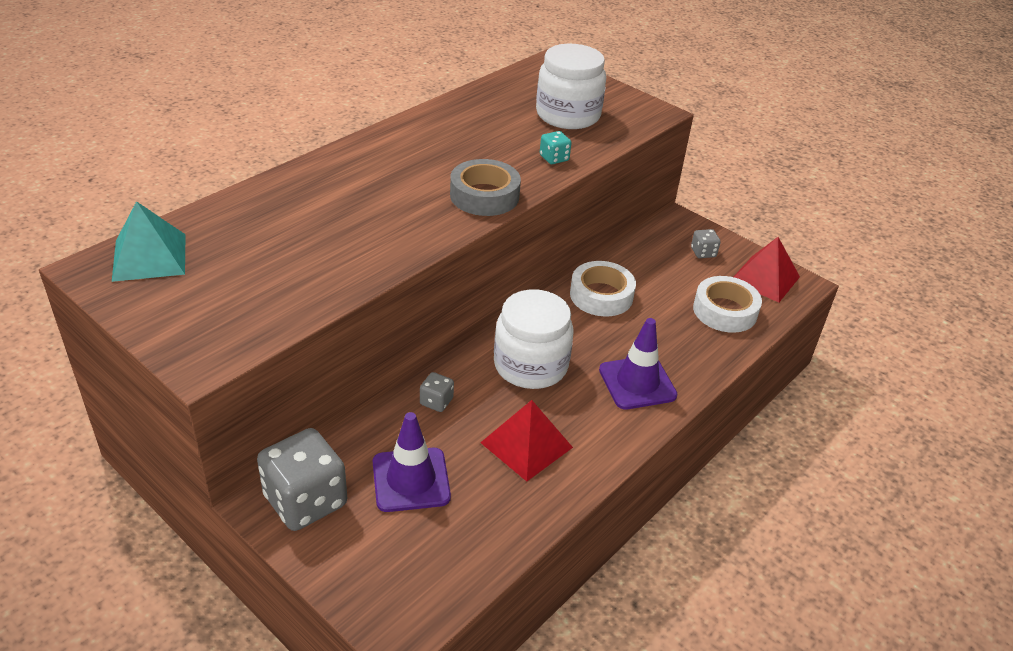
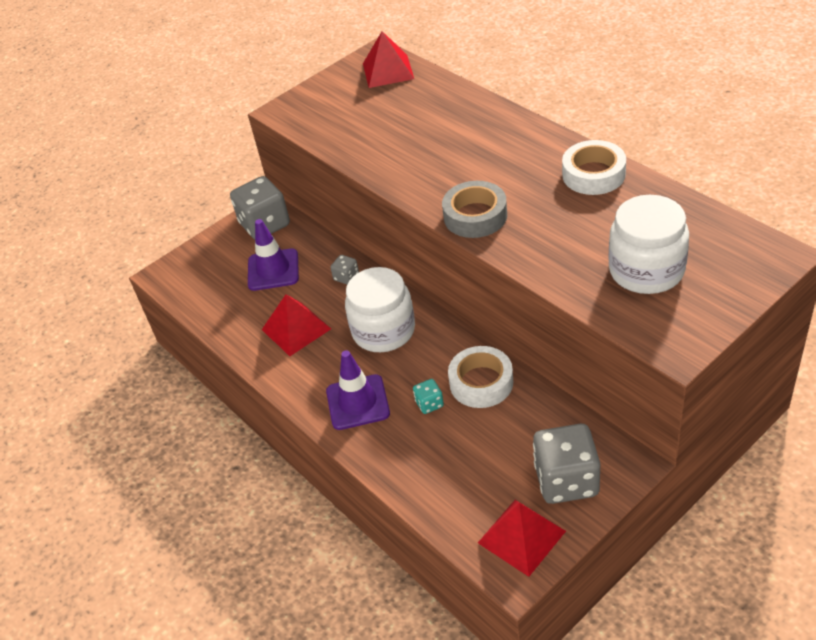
camera: 105 degrees right, 5 degrees up
turquoise pyramid [112,201,186,282] -> red pyramid [363,31,414,88]
turquoise dice [540,131,571,164] -> turquoise dice moved to [413,379,444,414]
grey dice [691,229,721,258] -> grey dice [533,424,600,504], size x2.19
white tape [693,276,762,333] -> white tape moved to [562,140,626,195]

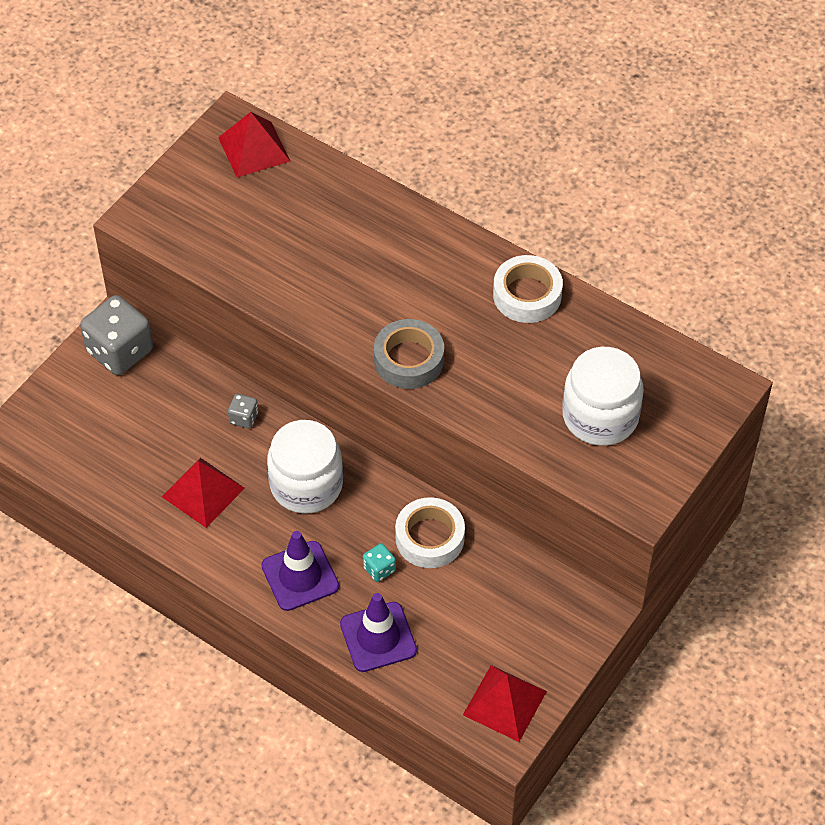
camera: 20 degrees left, 10 degrees up
purple traffic cone [248,219,299,291] -> purple traffic cone moved to [340,593,417,672]
grey dice [533,424,600,504] -> none

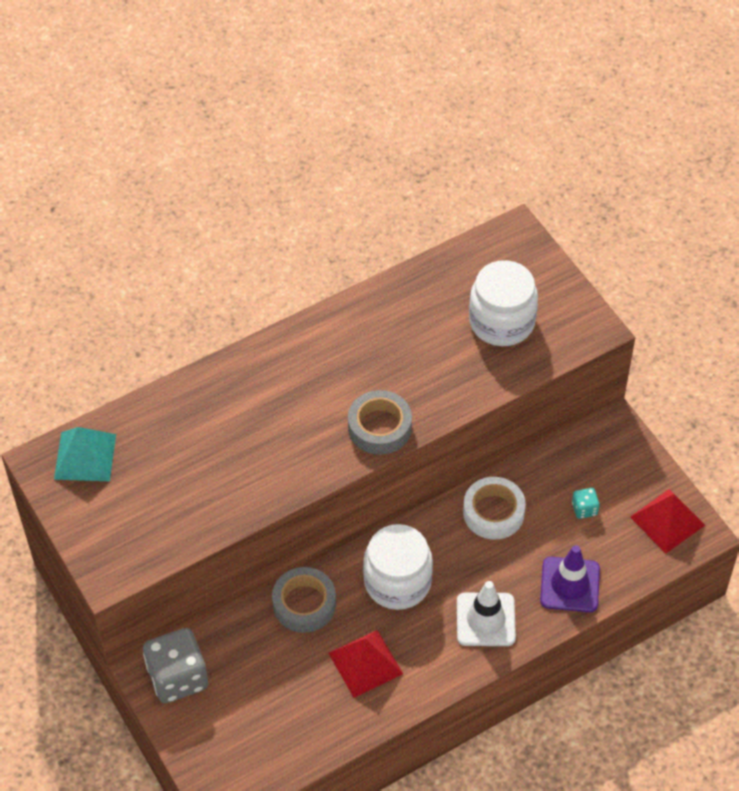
camera: 65 degrees left, 0 degrees up
red pyramid [218,112,290,177] -> turquoise pyramid [54,427,116,481]
grey dice [228,394,258,428] -> grey tape [272,567,336,633]
purple traffic cone [261,531,339,611] -> white traffic cone [457,581,516,646]
turquoise dice [363,543,396,582] -> turquoise dice moved to [572,488,600,519]
white tape [493,255,563,323] -> none

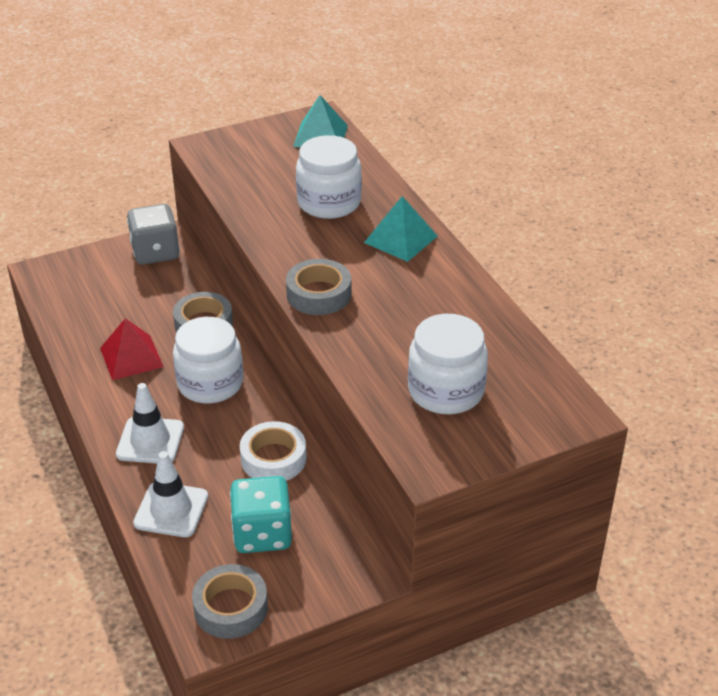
camera: 95 degrees right, 15 degrees down
purple traffic cone [540,545,600,612] -> white traffic cone [133,451,208,537]
turquoise dice [572,488,600,519] -> turquoise dice [230,476,292,553], size x2.19
red pyramid [630,489,705,553] -> grey tape [192,564,268,639]
none -> white jar [296,135,362,219]
none -> turquoise pyramid [364,196,438,262]

